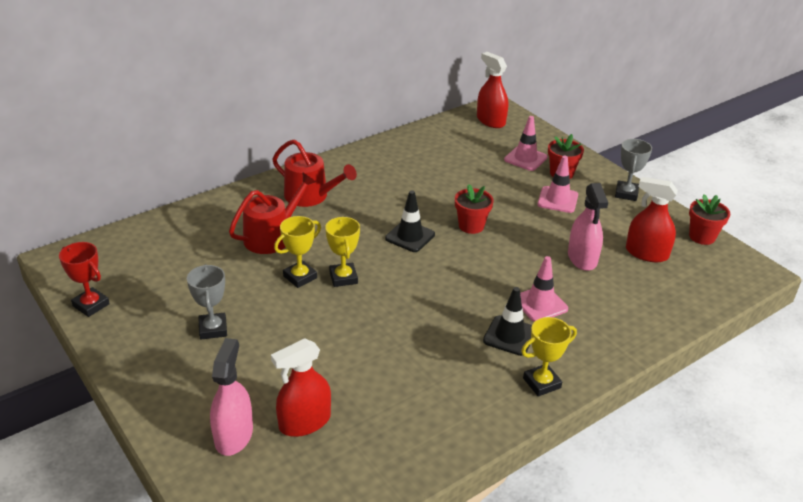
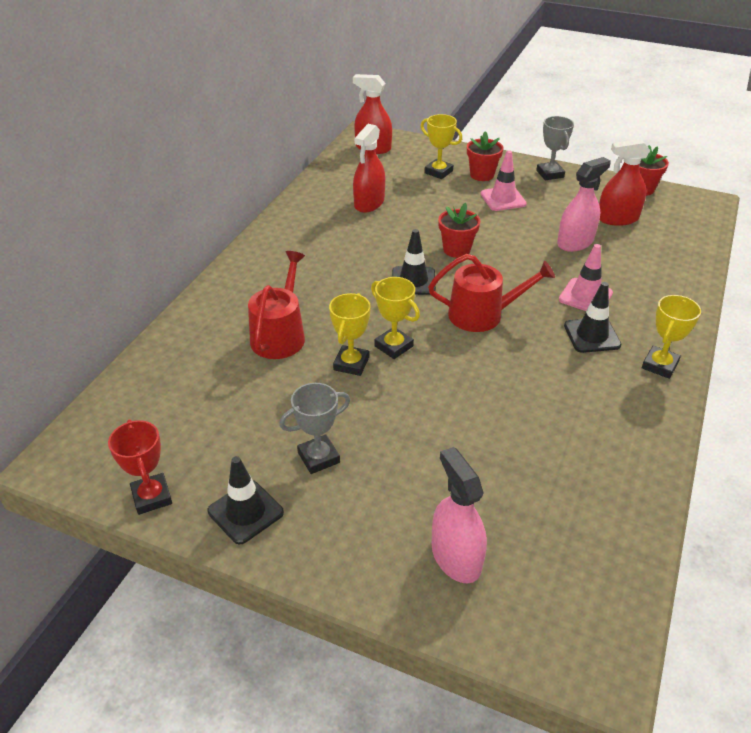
camera: 30 degrees left, 5 degrees up
red trophy [59,242,110,317] -> red trophy turned 60 degrees clockwise [108,419,172,515]
grey trophy [187,264,227,340] -> grey trophy turned 75 degrees counterclockwise [279,383,350,474]
red spray bottle [271,338,331,437] -> red spray bottle moved to [353,124,385,213]
red watering can [272,139,357,207] -> red watering can moved to [428,254,555,332]
pink traffic cone [504,116,547,171] -> yellow trophy [421,114,462,179]
pink spray bottle [568,183,608,271] -> pink spray bottle turned 90 degrees counterclockwise [557,157,611,252]
none -> black traffic cone [208,456,284,545]

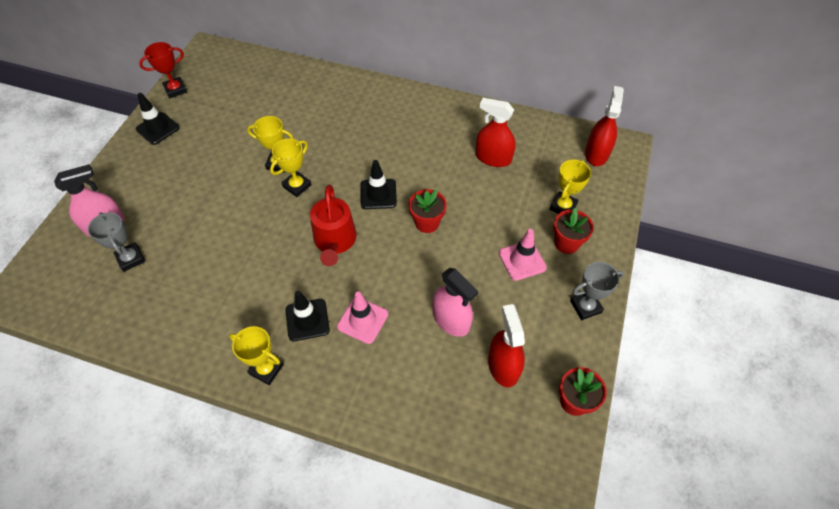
camera: 85 degrees right, 15 degrees up
red watering can [248,251,305,359] -> none
grey trophy [279,383,350,474] -> grey trophy moved to [88,212,145,272]

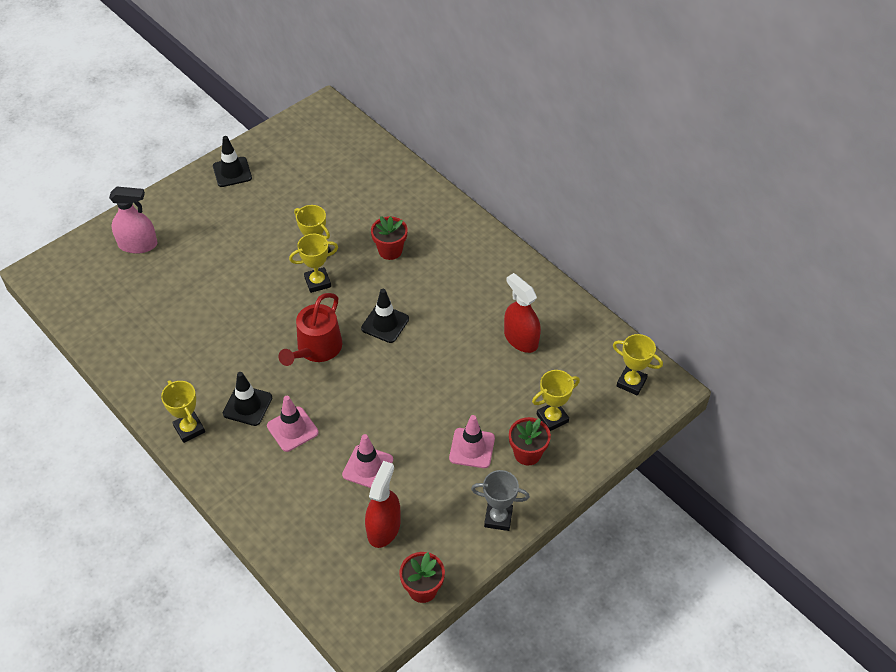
camera: 30 degrees right, 5 degrees down
grey trophy [88,212,145,272] -> none
red trophy [139,42,187,98] -> none
red flower pot [409,189,447,233] -> red flower pot moved to [371,216,408,260]
pink spray bottle [433,268,478,337] -> pink traffic cone [342,434,393,488]
red spray bottle [585,86,624,166] -> yellow trophy [613,334,663,396]

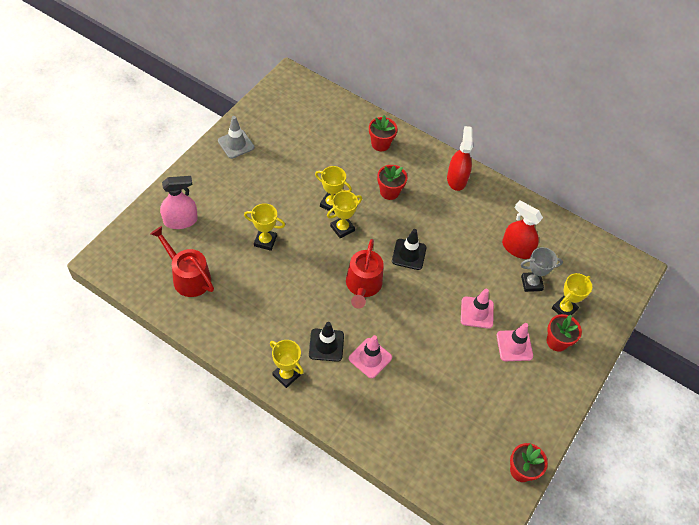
camera: 20 degrees left, 5 degrees up
black traffic cone [213,136,252,187] -> grey traffic cone [218,116,254,159]
pink traffic cone [342,434,393,488] -> pink traffic cone moved to [461,289,494,329]
red spray bottle [365,461,401,548] -> red spray bottle moved to [447,126,473,191]
grey trophy [471,470,530,531] -> grey trophy moved to [520,247,563,292]
yellow trophy [613,334,663,396] -> yellow trophy moved to [244,203,285,251]
none -> red watering can [150,226,214,297]
none -> red flower pot [369,115,398,151]

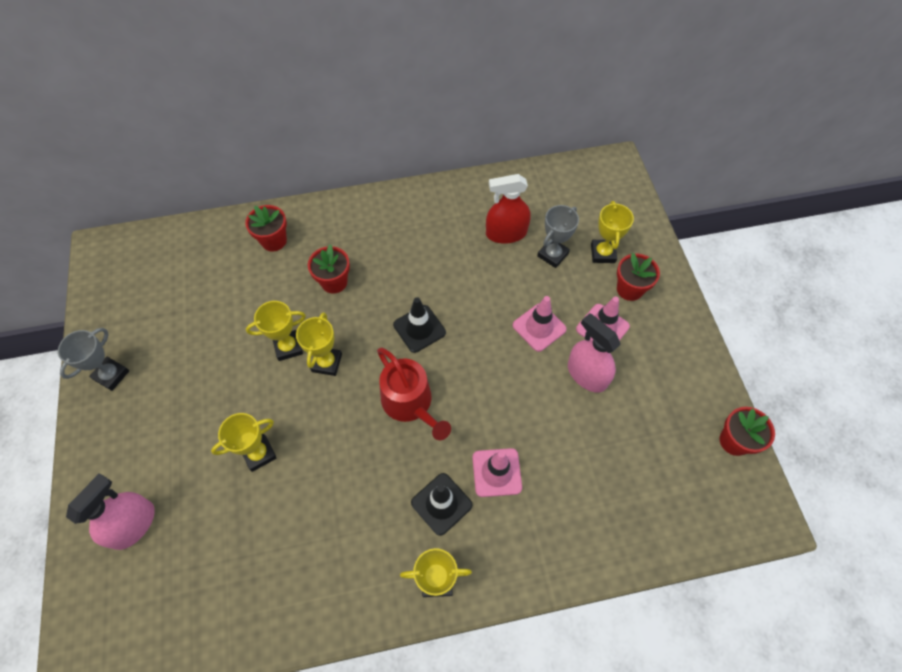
camera: 40 degrees left, 5 degrees up
red watering can [150,226,214,297] -> none
grey traffic cone [218,116,254,159] -> grey trophy [58,328,129,391]
red spray bottle [447,126,473,191] -> none
none -> pink spray bottle [568,313,621,393]

